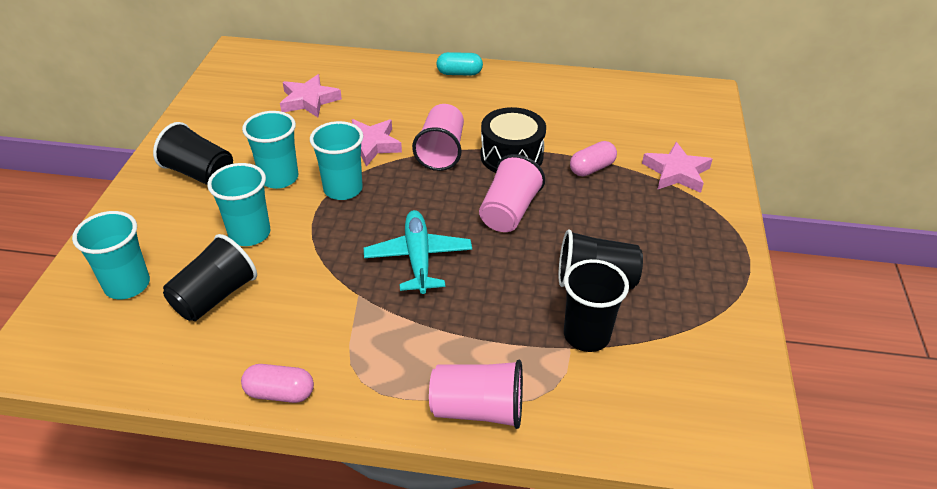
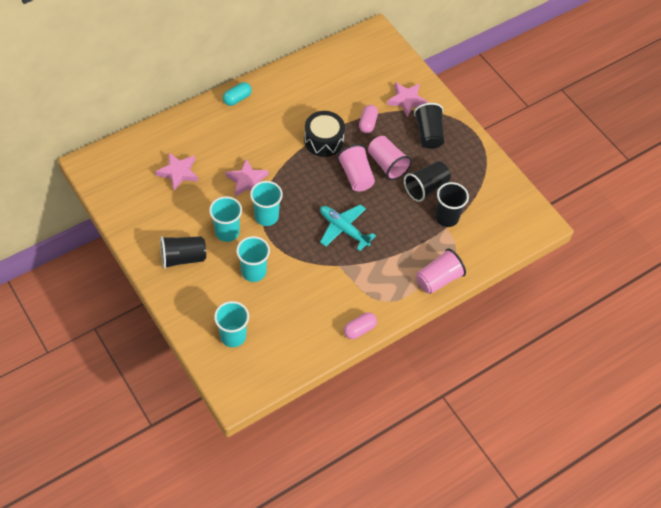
camera: 45 degrees left, 15 degrees up
black cup [163,234,257,321] -> black cup moved to [414,103,444,149]
pink cup [412,104,464,171] -> pink cup moved to [368,136,412,180]

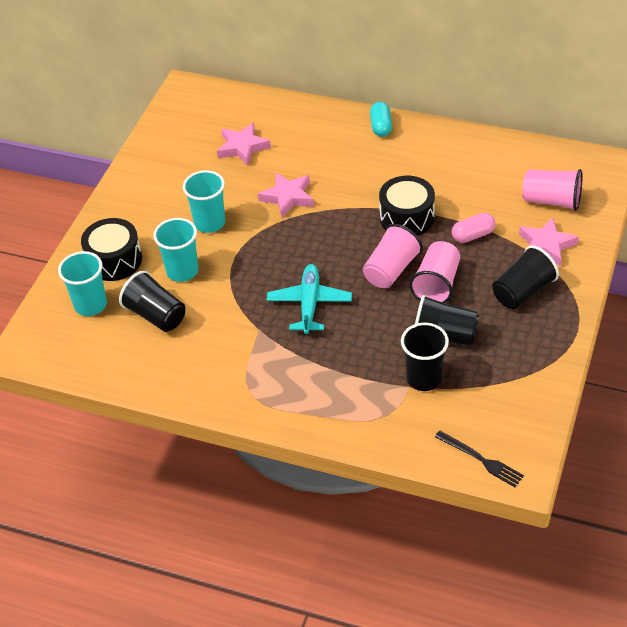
camera: 60 degrees right, 10 degrees down
black cup [160,236,206,269] -> black cup moved to [119,271,185,332]
turquoise capsule [223,82,252,106] -> turquoise capsule turned 75 degrees clockwise [370,102,392,137]
turquoise cup [250,181,283,226] -> none
pink capsule [344,312,377,339] -> none
pink cup [416,248,466,294] -> pink cup moved to [522,169,582,211]
none -> black drum [81,218,142,281]
none -> black fork [435,431,524,487]

